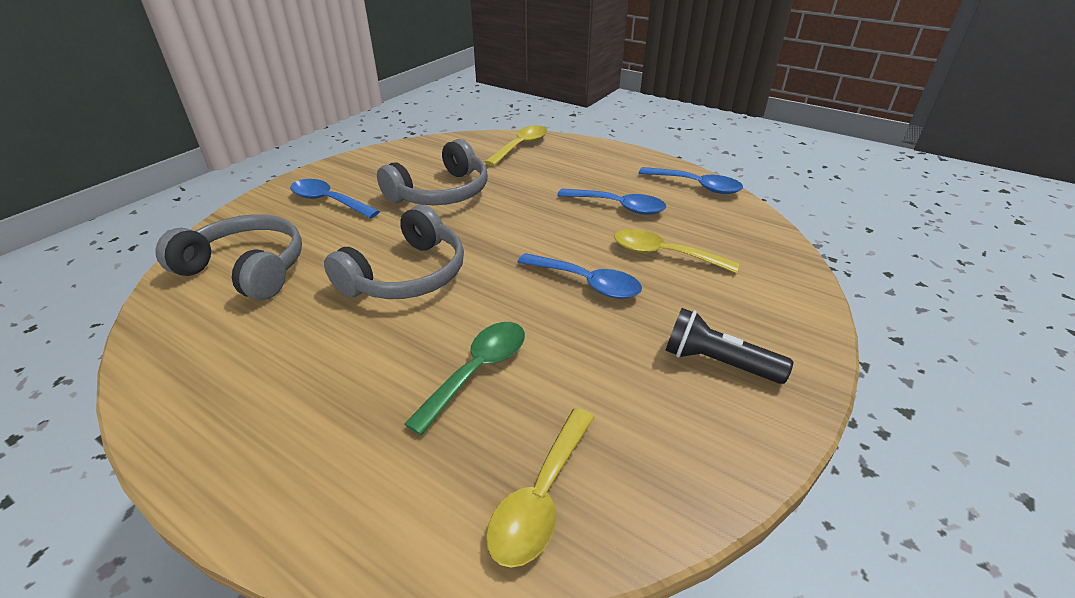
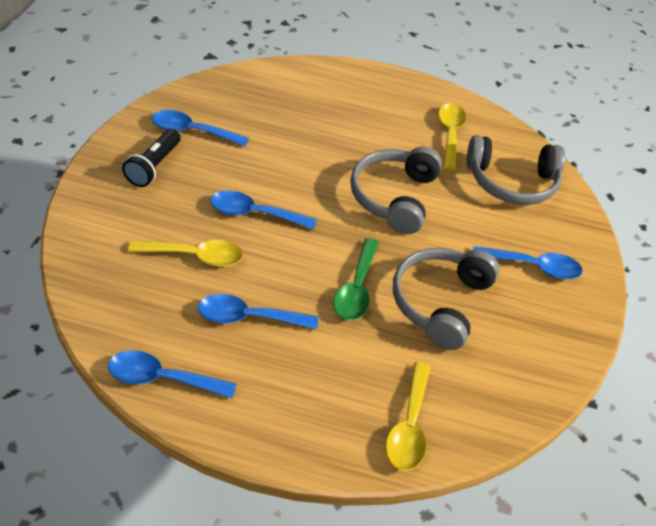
camera: 155 degrees right, 10 degrees up
green spoon [404,322,525,435] -> green spoon moved to [333,238,379,320]
yellow spoon [486,408,595,568] -> yellow spoon moved to [438,103,466,171]
black flashlight [665,308,793,384] -> black flashlight turned 105 degrees clockwise [122,129,181,187]
none -> blue spoon [152,110,249,146]

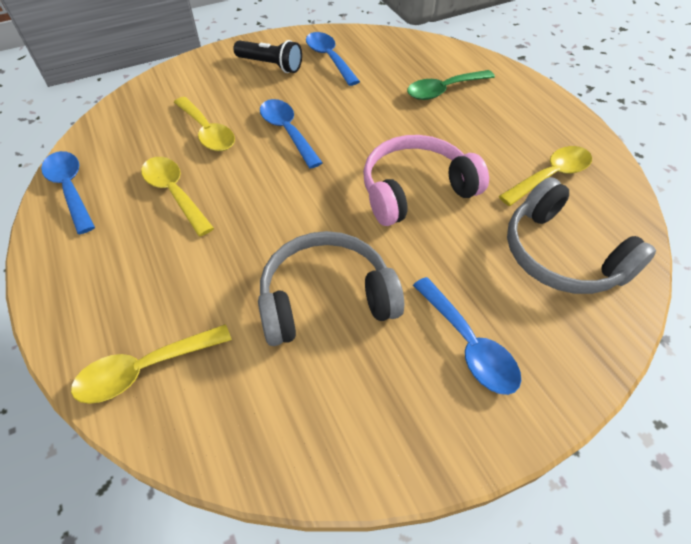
camera: 55 degrees right, 5 degrees up
black flashlight [122,129,181,187] -> black flashlight turned 135 degrees counterclockwise [233,40,302,73]
blue spoon [198,294,318,329] -> yellow spoon [141,157,214,236]
green spoon [333,238,379,320] -> green spoon moved to [407,70,495,100]
grey headphones [350,147,442,234] -> pink headphones [363,135,489,226]

